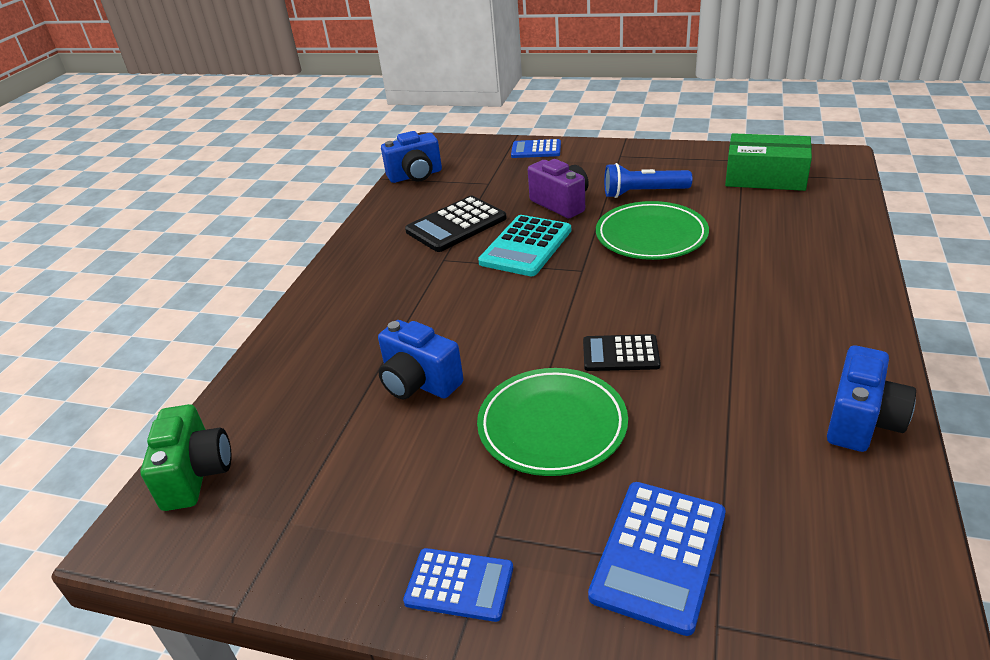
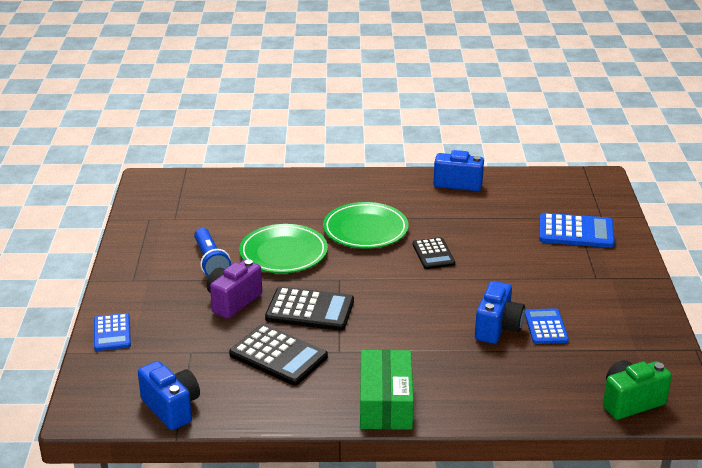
camera: 110 degrees left, 5 degrees down
blue calculator [403,548,513,622] -> blue calculator moved to [525,308,569,344]
green plate [477,368,628,476] -> green plate moved to [323,202,409,249]
turquoise calculator [478,215,571,276] -> black calculator [265,287,354,331]
green box [725,133,812,191] -> green box moved to [360,350,414,430]

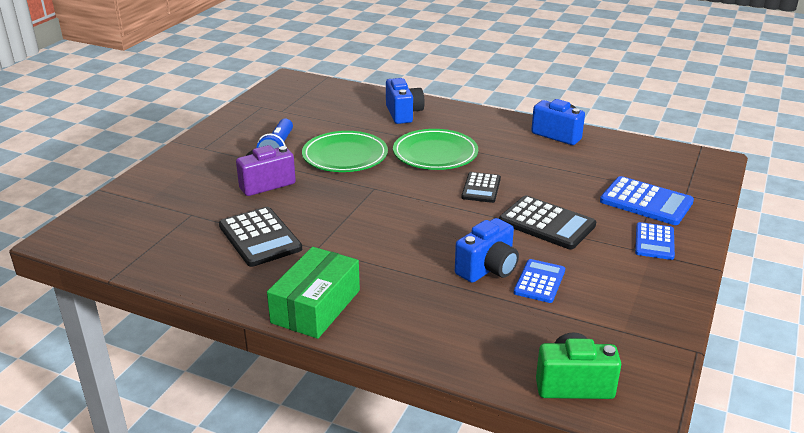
camera: 25 degrees right, 0 degrees up
blue calculator [94,313,131,351] -> blue calculator moved to [635,222,675,260]
blue camera [138,361,200,430] -> blue camera moved to [386,78,425,124]
black calculator [265,287,354,331] -> black calculator moved to [499,196,596,250]

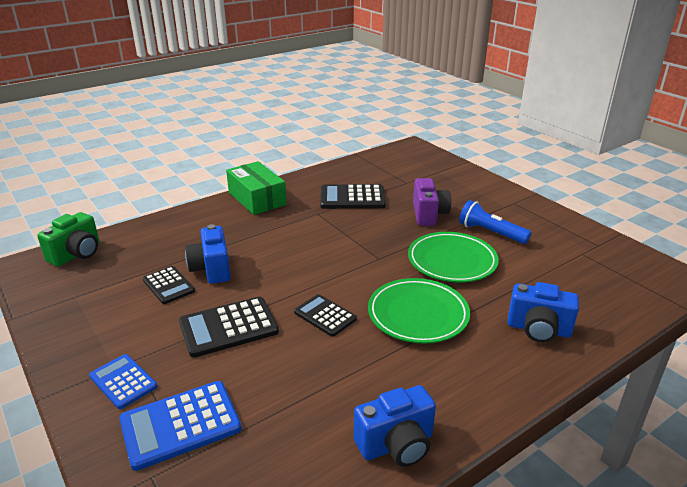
camera: 120 degrees right, 0 degrees up
blue calculator [514,259,565,303] -> black calculator [143,266,195,304]

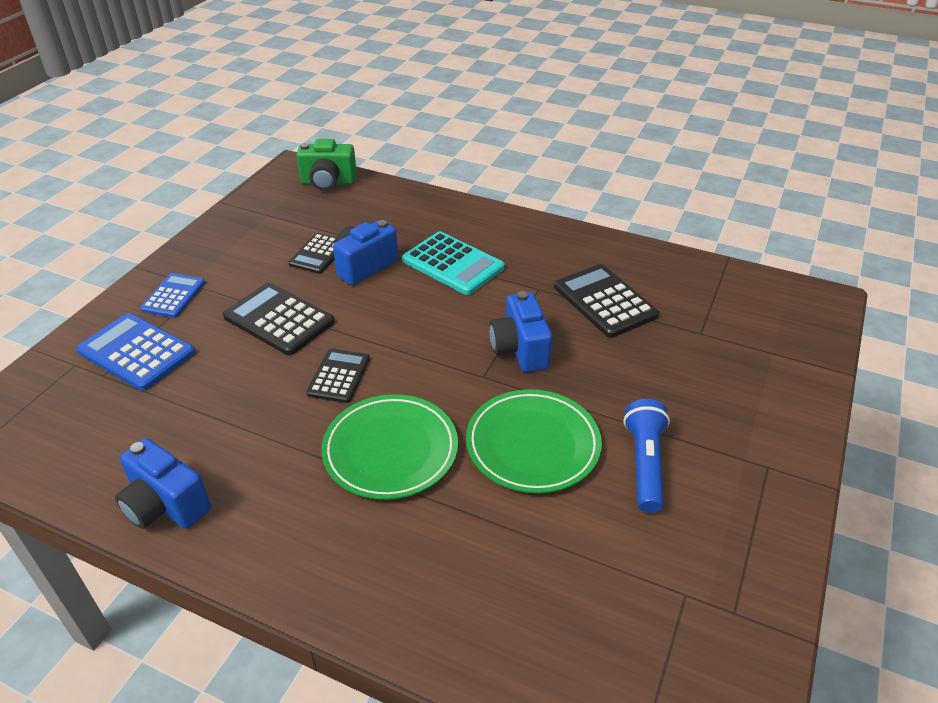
camera: 60 degrees right, 10 degrees up
green box [226,161,287,215] -> none
purple camera [413,178,451,226] -> none
blue camera [507,282,579,343] -> blue camera moved to [489,291,552,372]
none -> turquoise calculator [402,231,505,295]

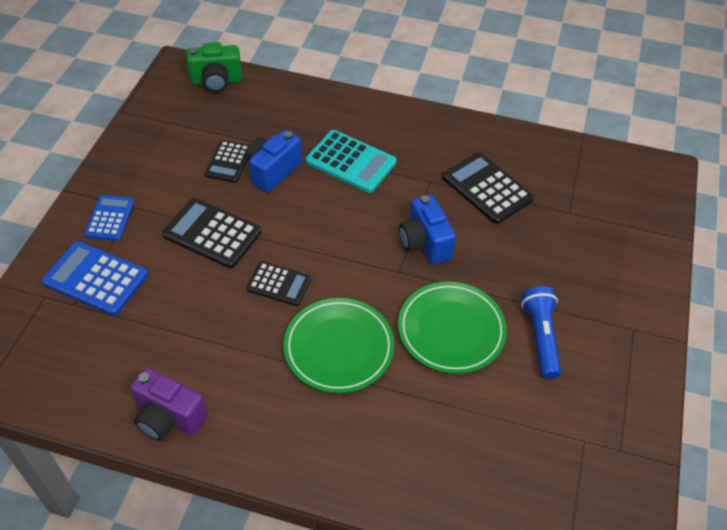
camera: 10 degrees left, 10 degrees up
blue camera [115,438,211,529] -> purple camera [130,367,208,441]
black calculator [307,349,370,403] -> black calculator turned 105 degrees clockwise [246,261,312,306]

